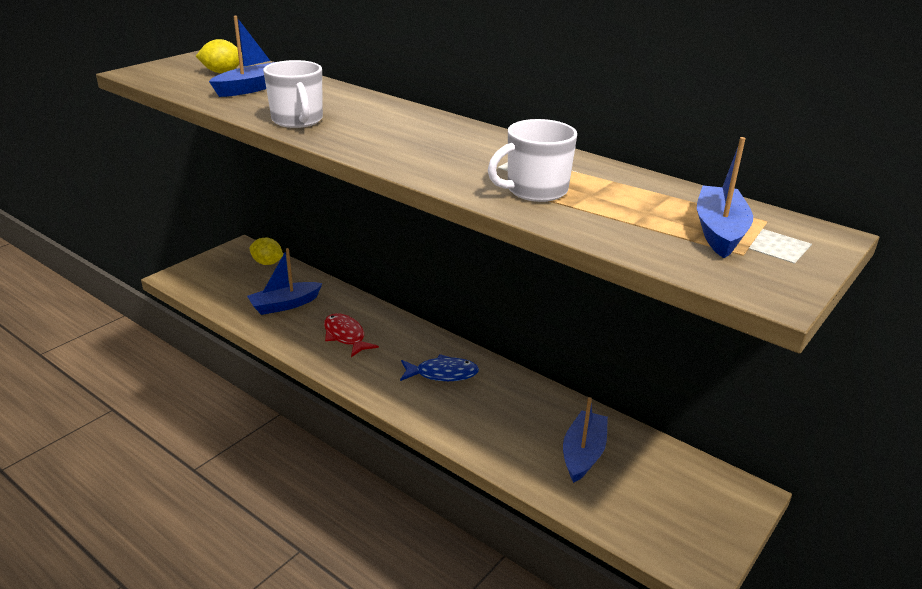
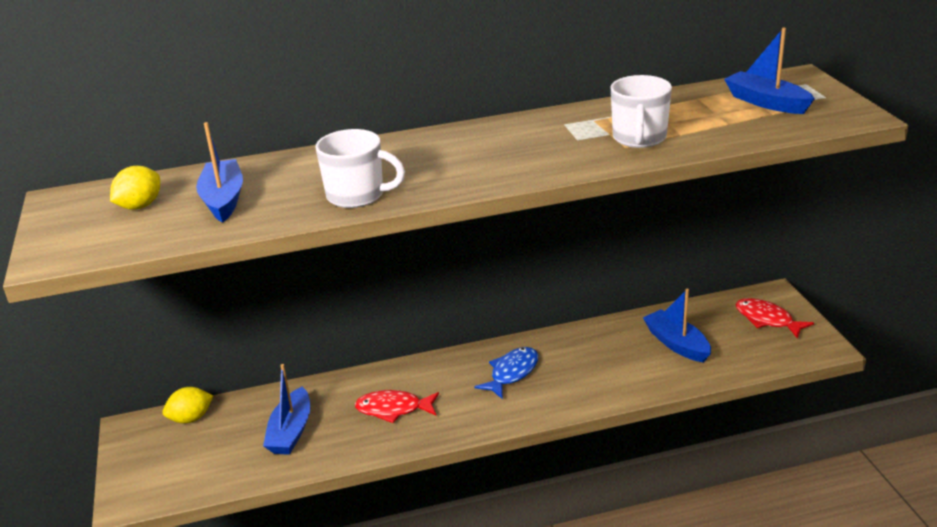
camera: 50 degrees left, 0 degrees up
none -> red fish [736,298,814,339]

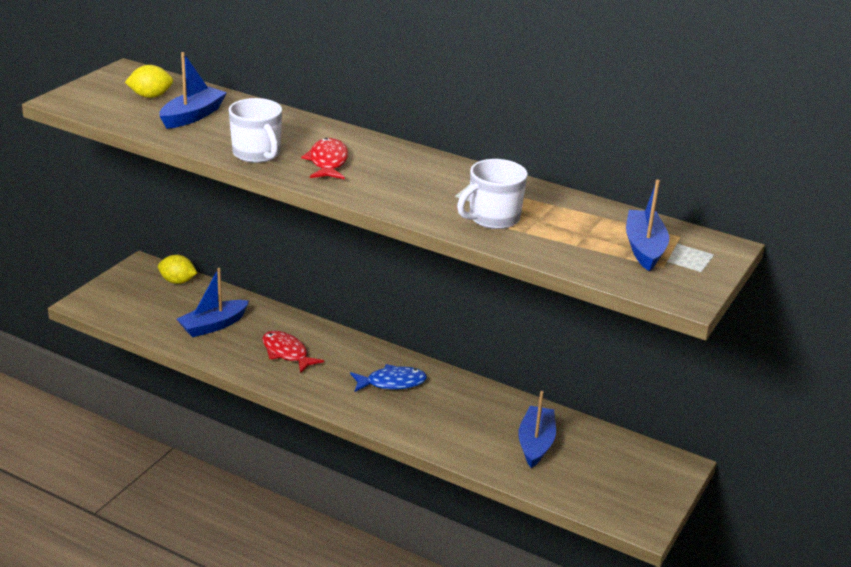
camera: 40 degrees right, 0 degrees up
red fish [736,298,814,339] -> red fish moved to [301,138,348,179]

